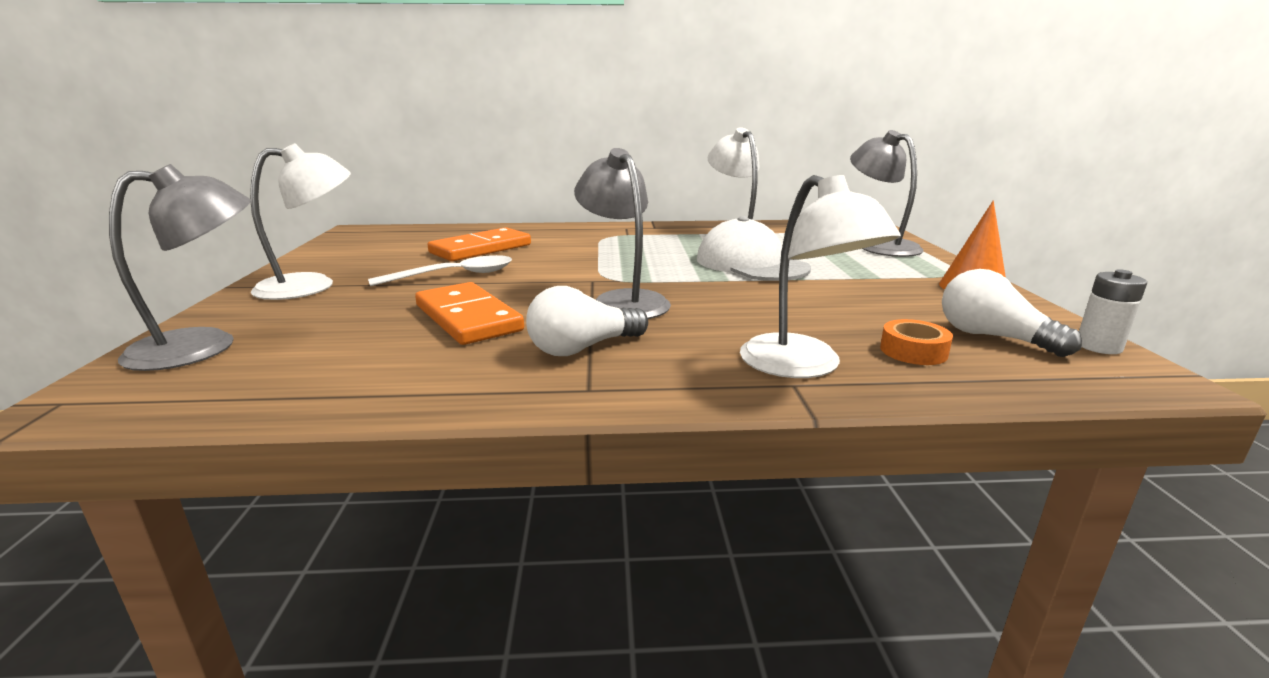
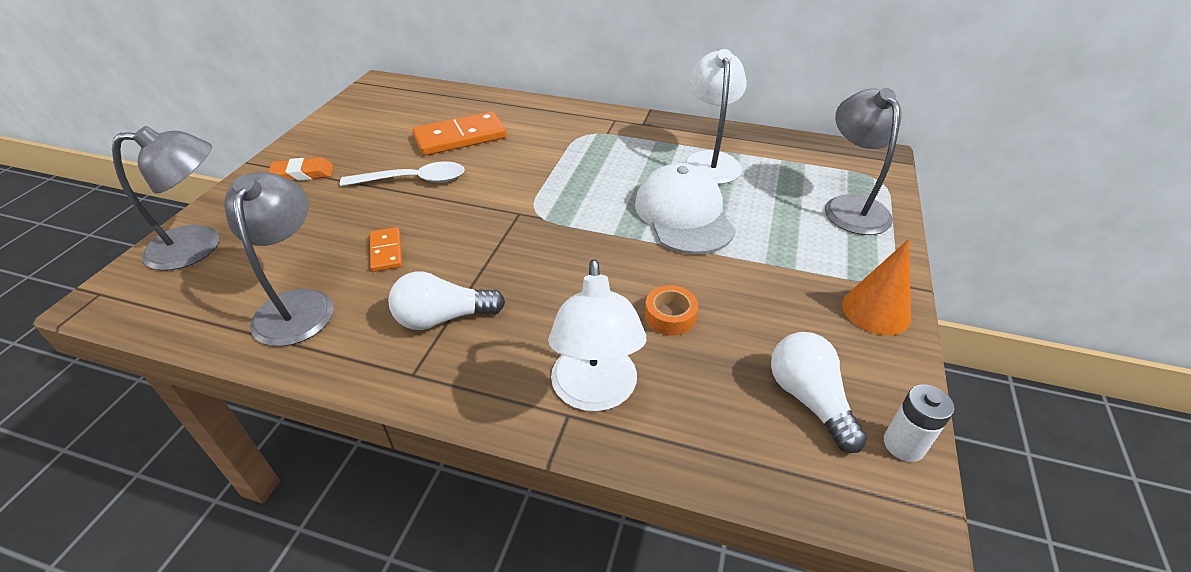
camera: 20 degrees right, 20 degrees up
white lamp [250,143,351,300] -> orange eraser [268,157,334,181]
orange domino [415,282,524,345] -> orange domino [370,227,402,272], size x0.54
grey lamp [574,148,671,319] -> grey lamp moved to [224,172,333,346]
orange tape [880,319,953,365] -> orange tape moved to [645,285,698,336]

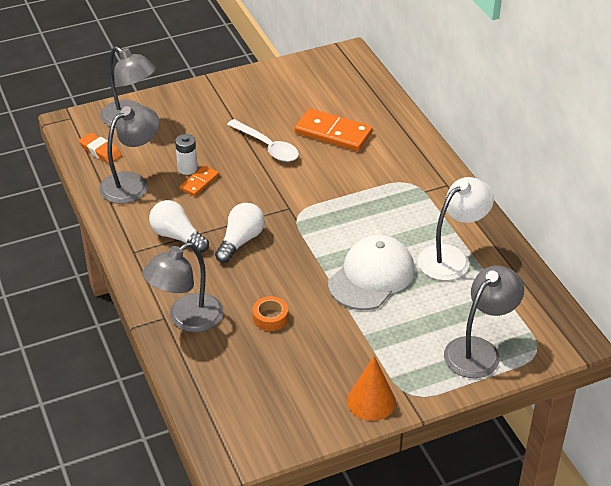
camera: 50 degrees right, 0 degrees up
orange eraser [268,157,334,181] -> orange eraser moved to [79,133,122,164]
white lamp [548,259,646,412] -> grey lamp [142,242,224,332]
white light bulb [771,332,868,453] -> white light bulb moved to [215,203,265,263]
white battery [884,384,954,462] -> white battery moved to [175,134,198,175]

